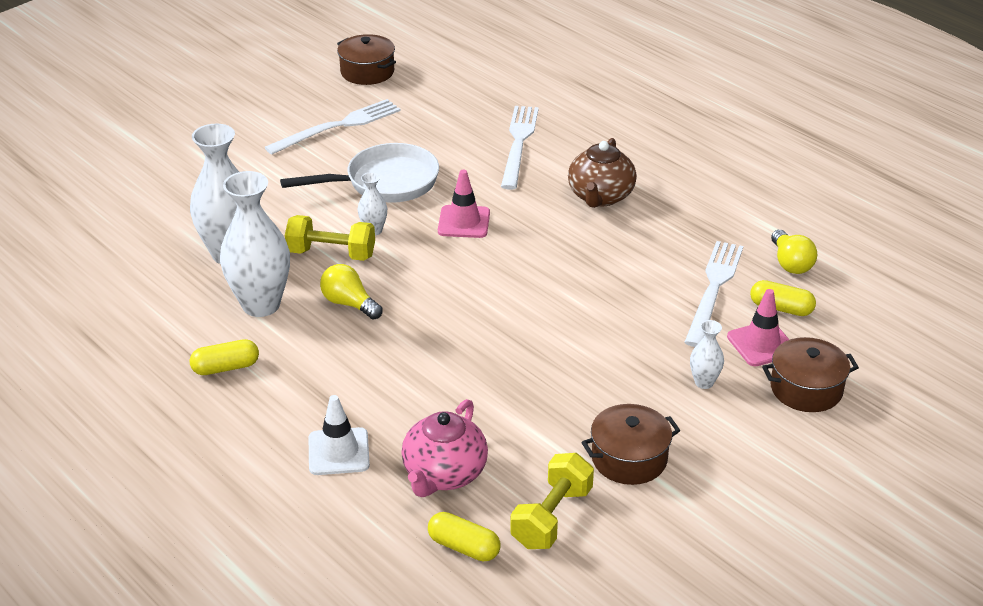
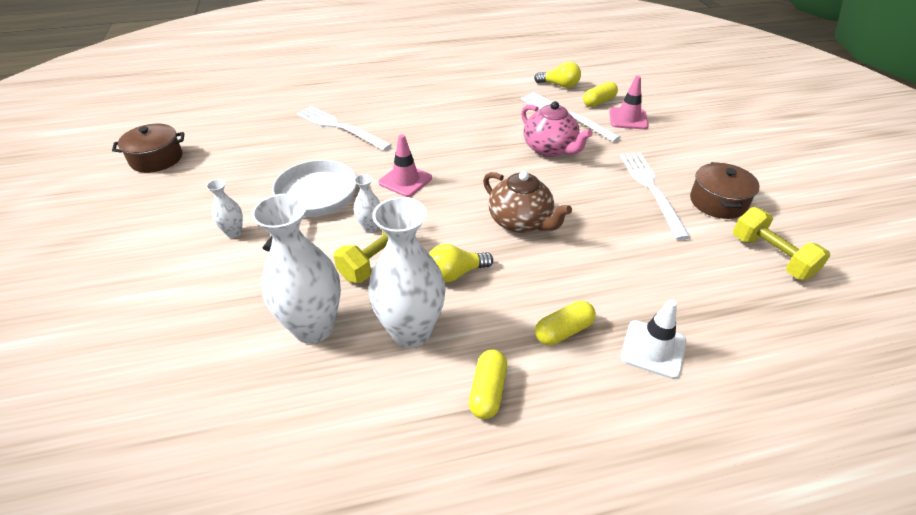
camera: 60 degrees left, 5 degrees up
white fork [264,99,401,155] -> white fork moved to [620,153,691,240]
pink teapot [401,399,488,497] -> pink teapot moved to [521,101,593,157]
yellow capsule [428,512,501,561] -> yellow capsule moved to [535,301,596,345]
brown teapot [568,138,637,208] -> brown teapot moved to [483,171,572,233]
white vase [690,320,724,389] -> white vase moved to [206,179,243,238]
brown pot [762,337,859,412] -> none

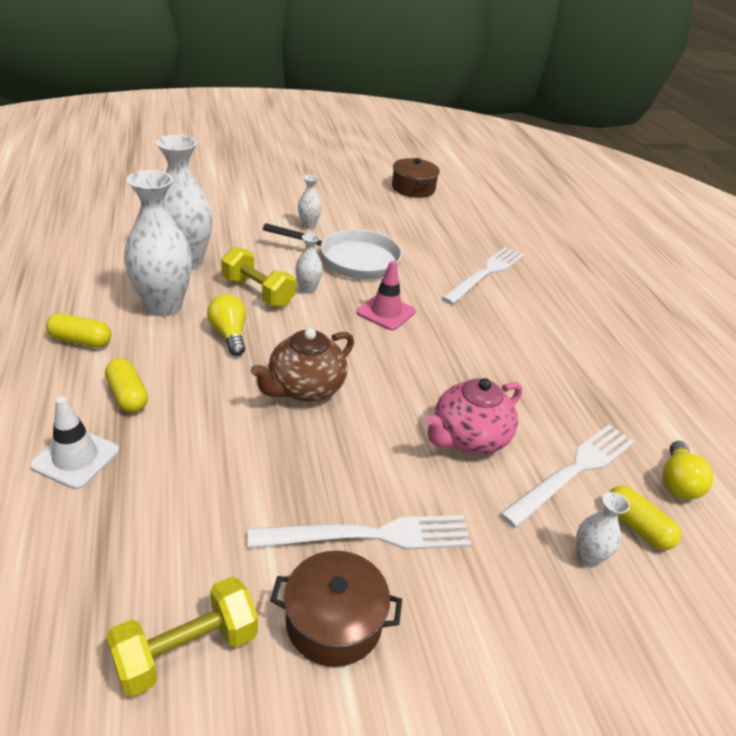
camera: 85 degrees right, 5 degrees down
pink traffic cone [609,76,648,129] -> white vase [576,492,630,568]

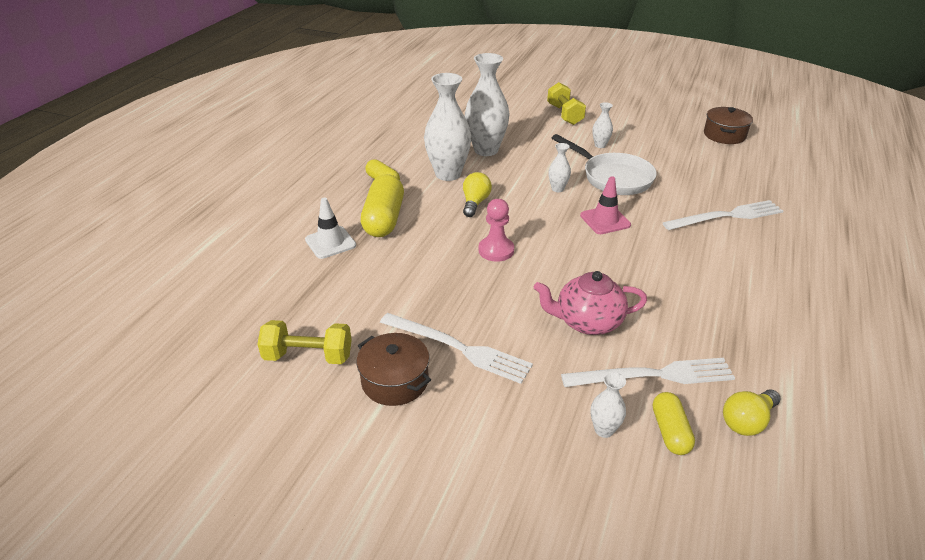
camera: 40 degrees right, 0 degrees up
yellow capsule [105,358,148,413] -> yellow capsule [361,174,404,237], size x1.75
yellow dumbbell [221,247,296,307] -> yellow dumbbell moved to [547,82,586,125]
brown teapot [250,328,354,402] -> pink pawn [478,199,514,262]

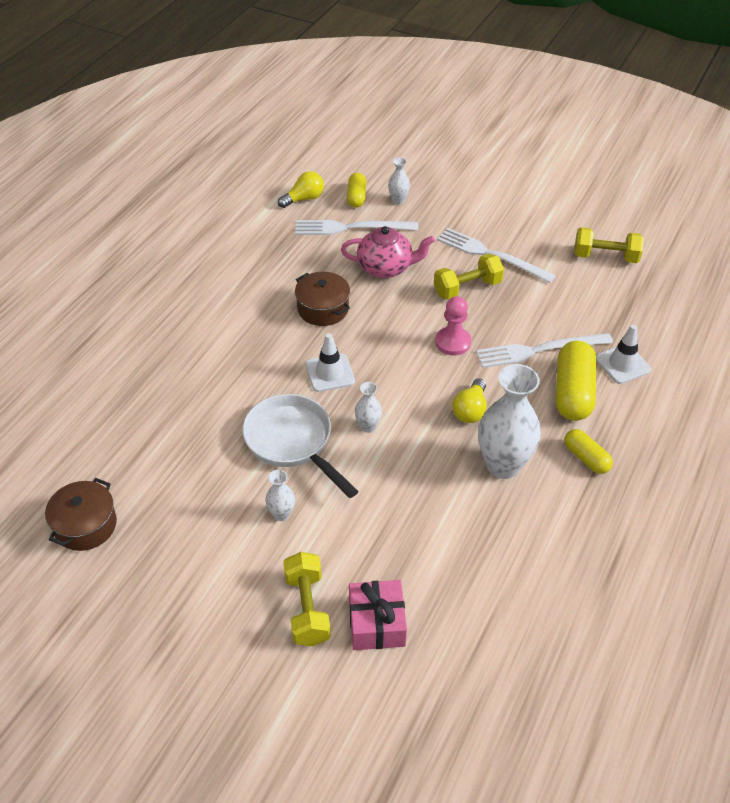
camera: 175 degrees left, 10 degrees up
brown pot [357,333,431,406] -> brown pot moved to [295,272,350,326]
white vase [465,53,509,156] -> none
pink traffic cone [580,176,631,234] -> white traffic cone [305,333,355,392]
white fork [663,200,783,230] -> white fork moved to [476,333,613,368]
none -> pink gift [349,580,407,650]
none -> yellow dumbbell [434,254,504,300]

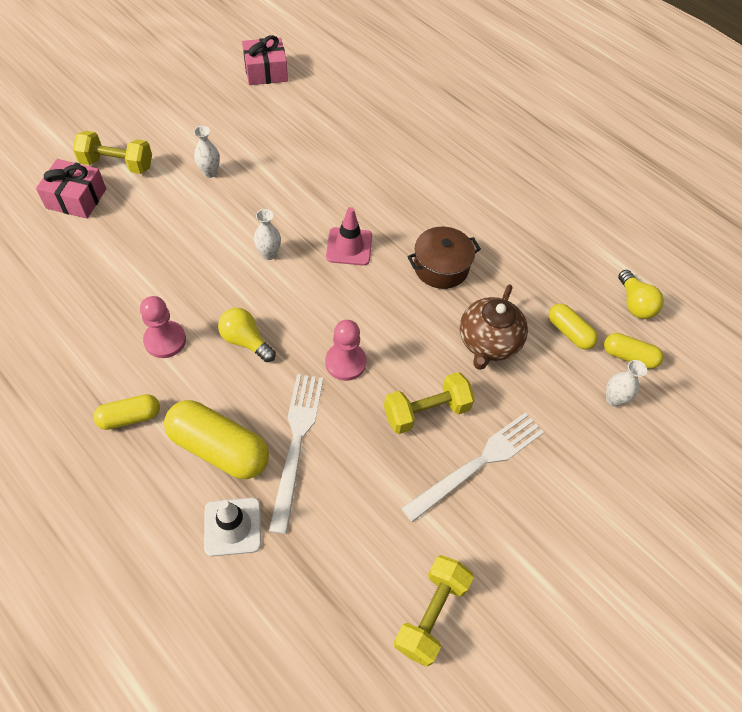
camera: 105 degrees right, 10 degrees up
brown pot [45,478,117,551] -> pink gift [242,35,288,85]
white pan [242,394,358,498] -> none
white fork [295,220,418,235] -> yellow capsule [549,304,598,350]
white traffic cone [305,333,355,392] -> pink traffic cone [326,207,372,266]
pink teapot [341,226,435,278] -> brown teapot [460,284,528,370]
yellow dumbbell [434,254,504,300] -> yellow dumbbell turned 75 degrees clockwise [384,372,475,434]
white vase [478,364,541,479] -> pink pawn [140,296,186,358]

